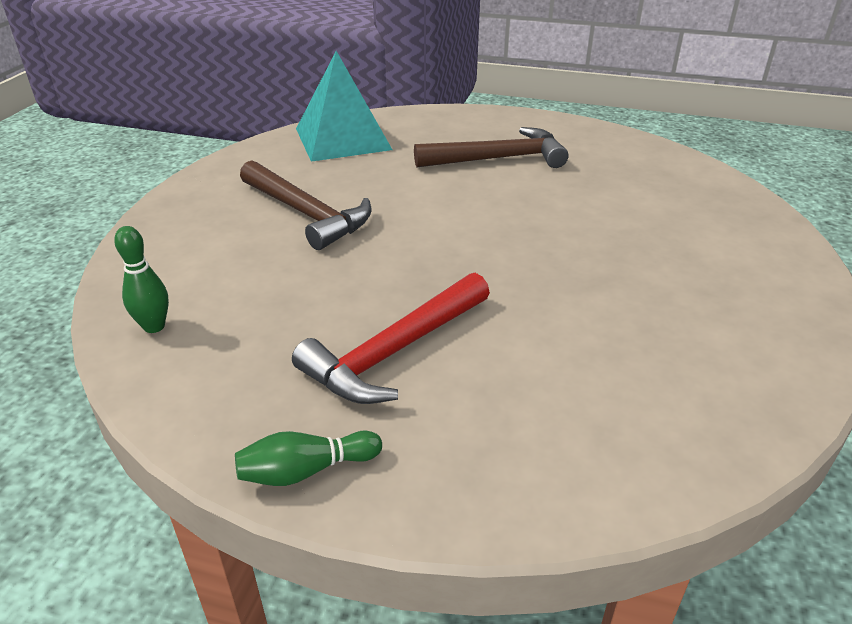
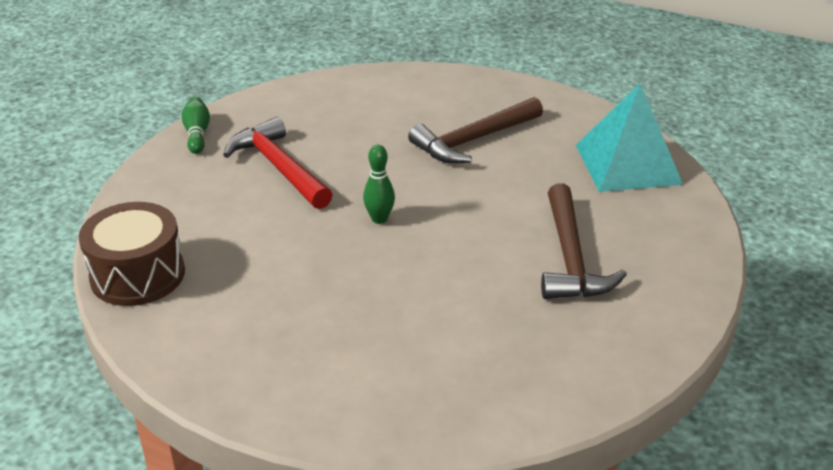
camera: 100 degrees right, 0 degrees up
green bowling pin [114,226,169,333] -> green bowling pin moved to [363,145,395,224]
none -> brown drum [79,202,185,306]

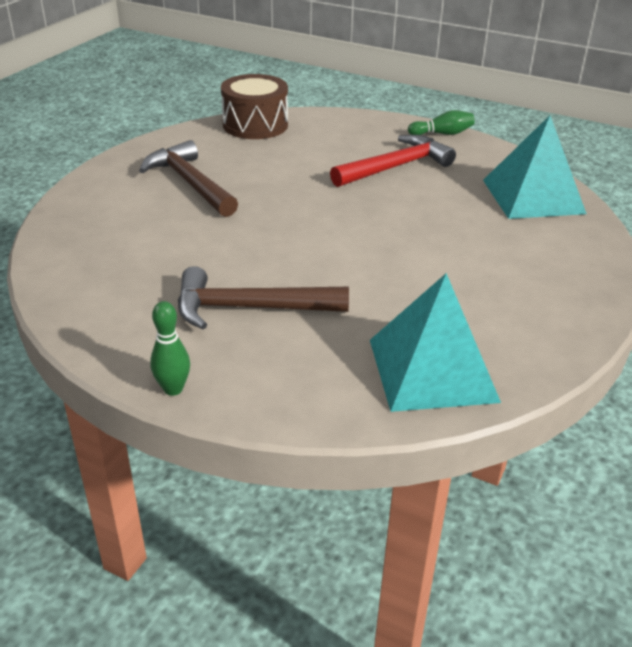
camera: 90 degrees right, 0 degrees up
green bowling pin [363,145,395,224] -> green bowling pin moved to [150,301,190,396]
brown hammer [408,97,543,164] -> brown hammer moved to [139,140,238,217]
none -> turquoise pyramid [483,115,587,219]

